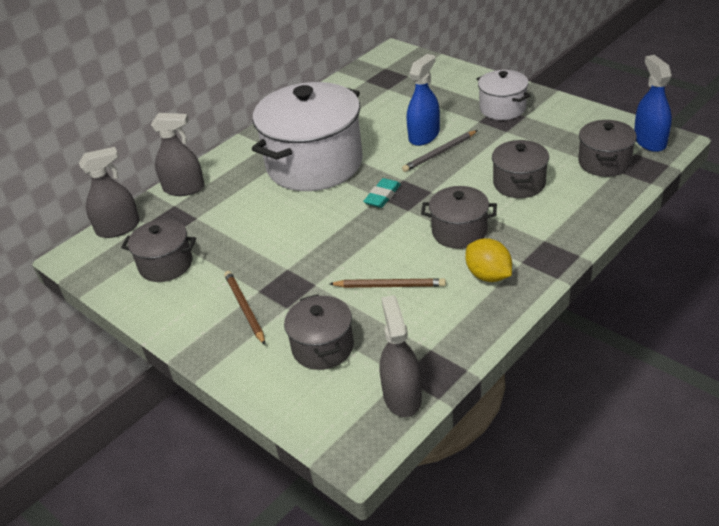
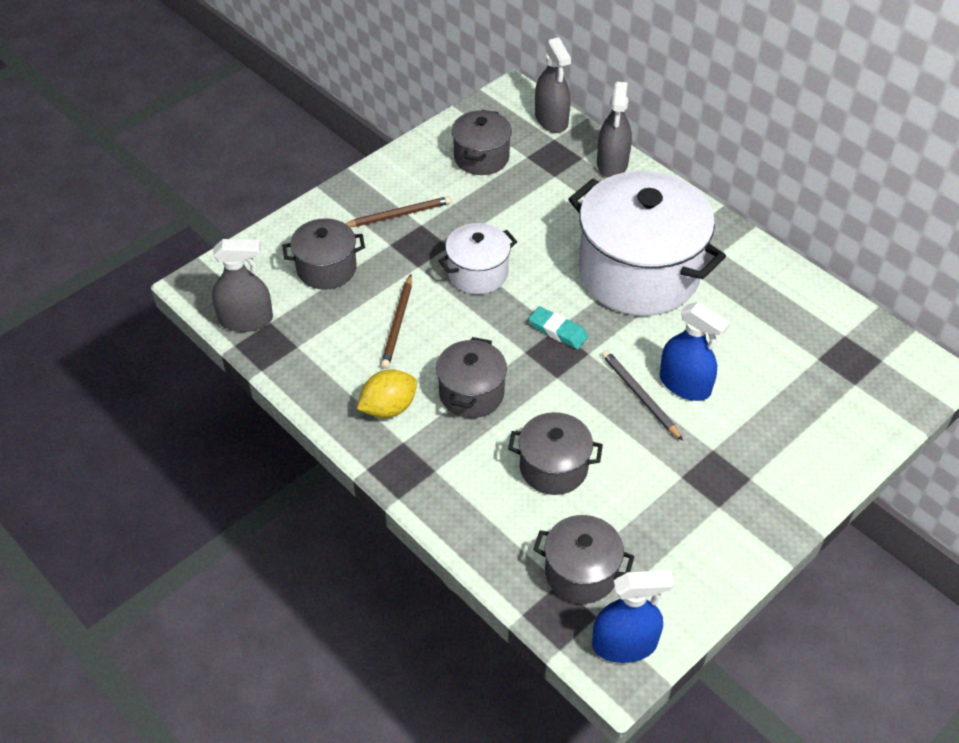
camera: 90 degrees right, 10 degrees up
white pot [477,70,531,120] -> white pot moved to [438,223,517,294]

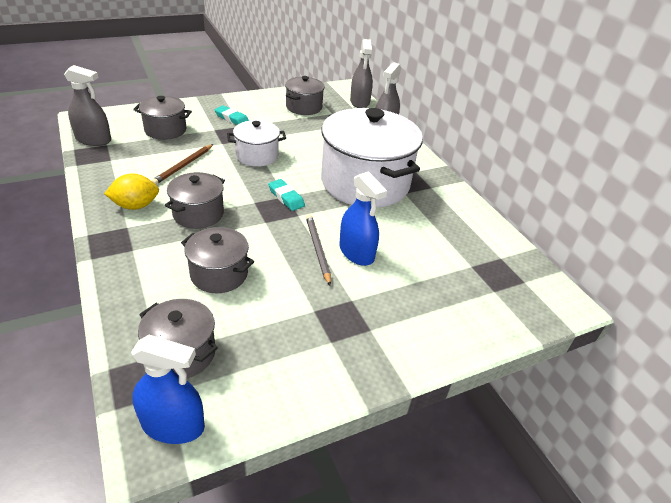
camera: 15 degrees right, 10 degrees down
brown pencil [345,196,452,227] -> turquoise eraser [214,105,249,125]

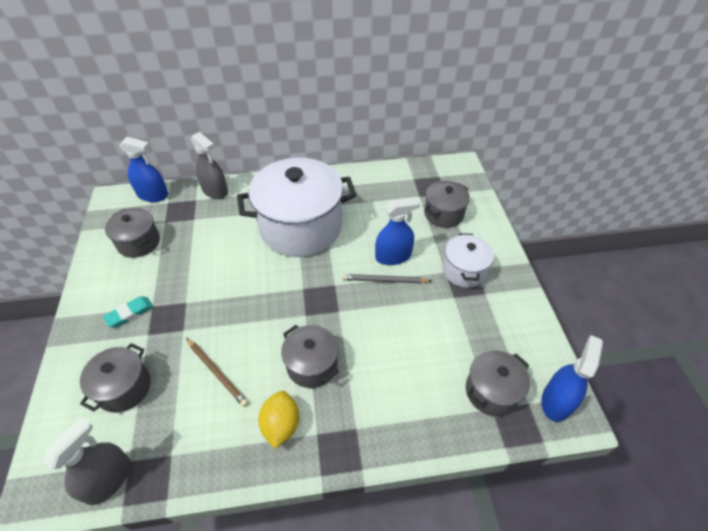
camera: 70 degrees left, 10 degrees up
grey pot [181,227,254,293] -> grey pot moved to [424,181,470,228]
white pot [227,120,286,167] -> white pot moved to [443,233,494,288]
turquoise eraser [268,179,305,211] -> none
grey spray bottle [350,39,373,108] -> blue spray bottle [119,137,168,202]

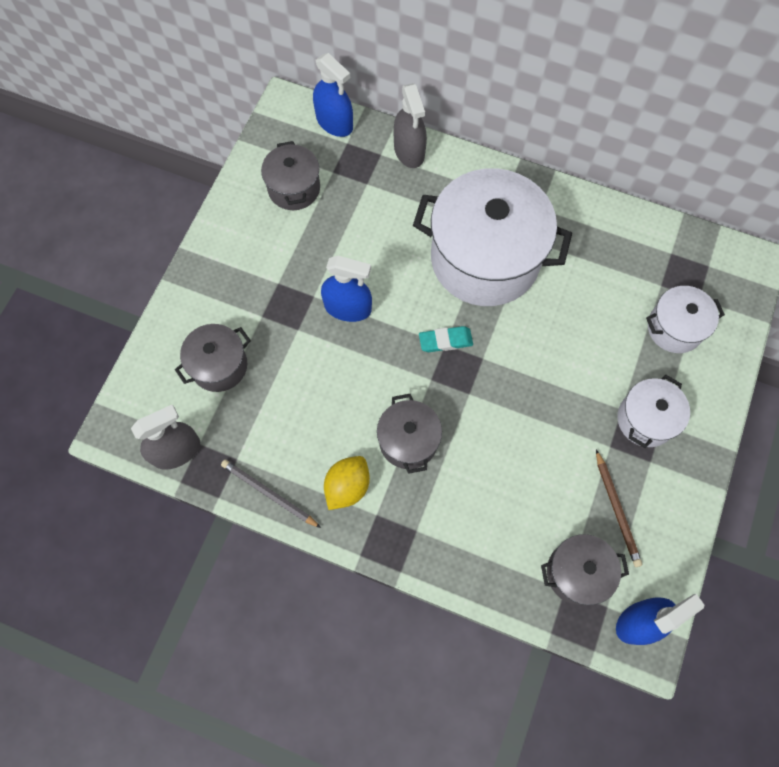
camera: 30 degrees right, 20 degrees up
turquoise eraser [103,296,154,328] -> turquoise eraser moved to [419,326,473,352]
brown pencil [186,338,249,407] -> brown pencil moved to [596,450,642,567]
grey pencil [342,274,432,283] -> grey pencil moved to [221,460,321,528]
blue spray bottle [375,197,420,265] -> blue spray bottle moved to [321,256,372,322]
grey pot [424,181,470,228] -> white pot [646,286,725,353]

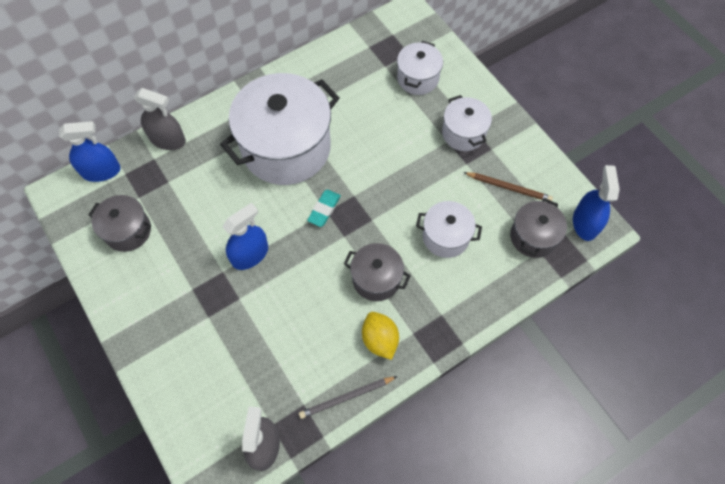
camera: 55 degrees left, 5 degrees down
grey pot [175,324,251,392] -> none
none -> white pot [416,201,482,258]

